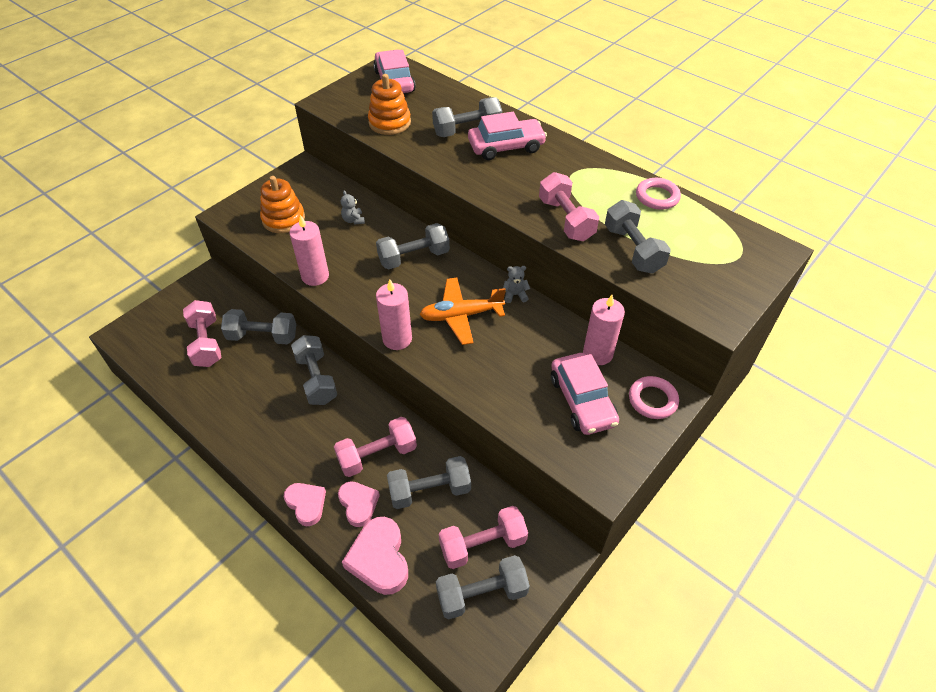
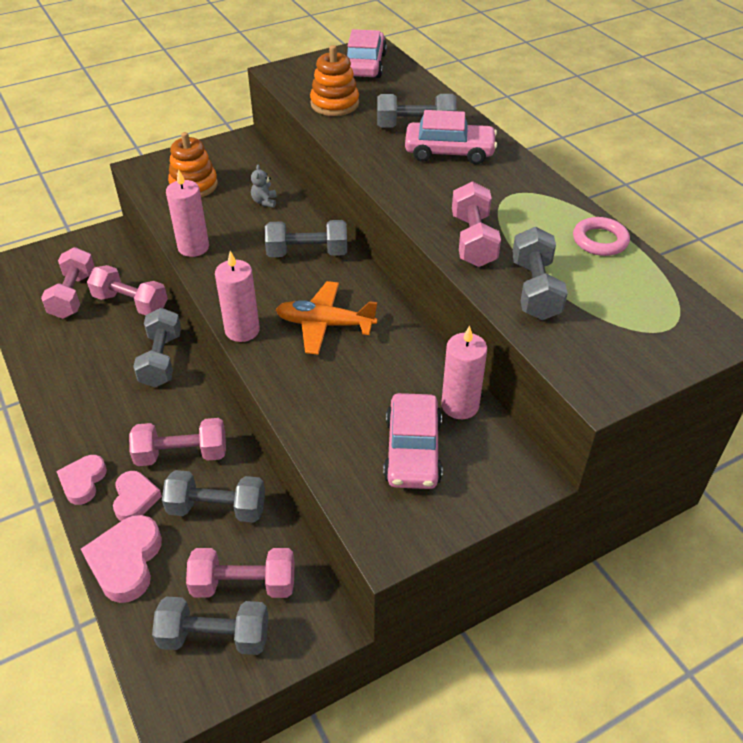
camera: 20 degrees right, 5 degrees down
grey dumbbell [221,309,296,344] -> pink dumbbell [87,265,168,315]
pink heart [284,483,326,526] -> pink heart turned 150 degrees counterclockwise [56,455,107,505]
grey teddy bear [503,266,530,303] -> none
pink ring [629,376,679,419] -> none

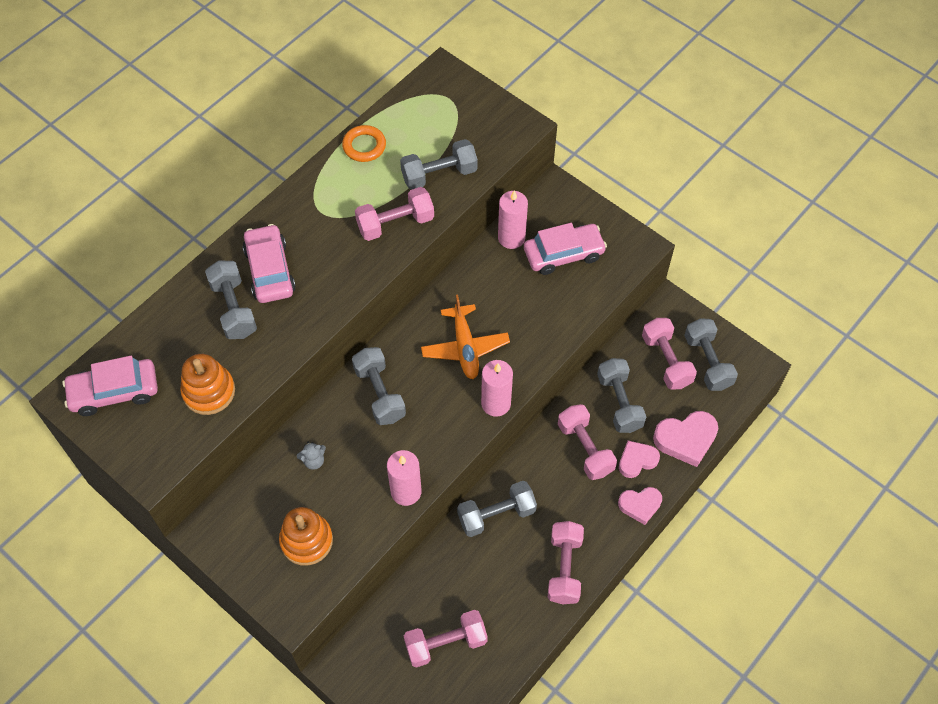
camera: 110 degrees left, 15 degrees up
pink dumbbell [87,265,168,315] -> pink dumbbell moved to [548,521,584,604]
pink ring [573,217,630,256] -> orange ring [342,125,386,162]

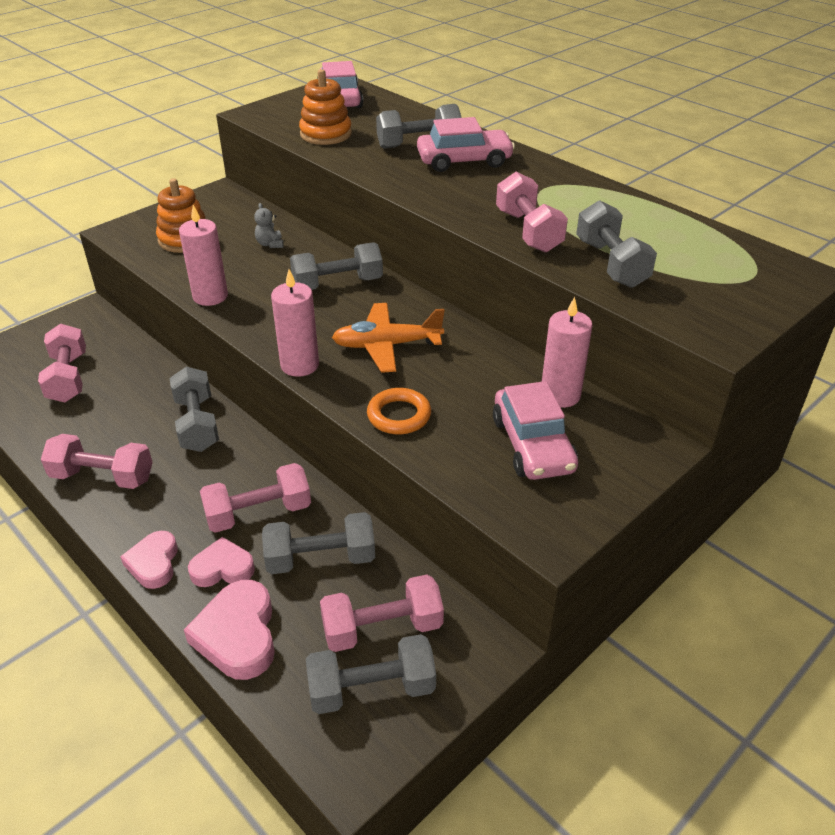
camera: 95 degrees right, 20 degrees down
orange ring [342,125,386,162] -> orange ring moved to [367,388,431,434]
pink heart [619,441,660,478] -> pink heart turned 75 degrees counterclockwise [188,537,255,587]

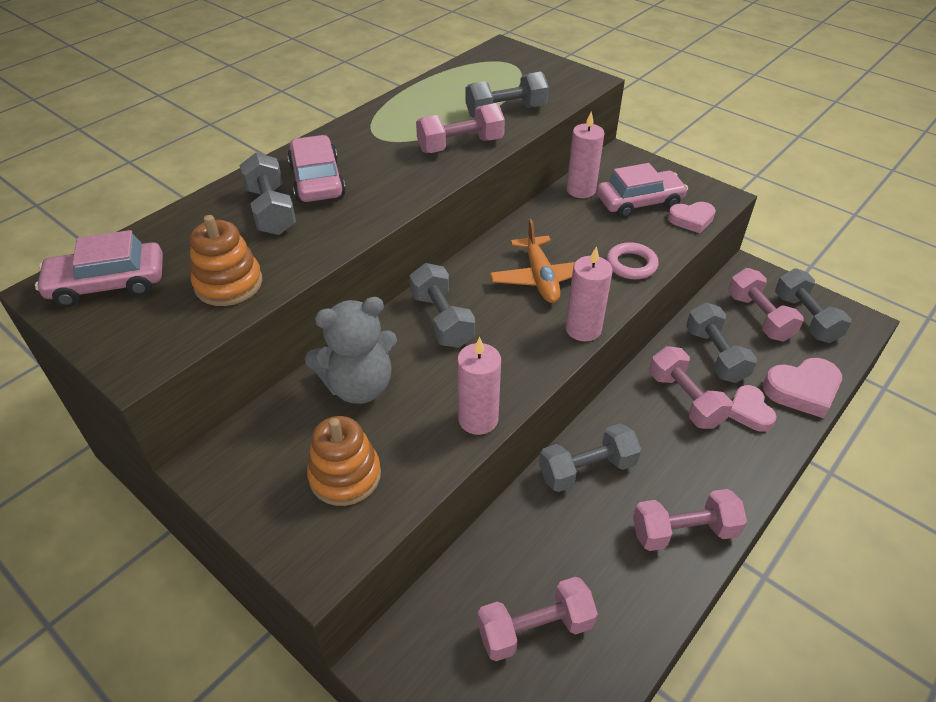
camera: 95 degrees left, 5 degrees up
pink dumbbell [41,434,153,489] -> pink dumbbell turned 75 degrees clockwise [633,489,747,551]
pink heart [120,531,178,589] -> pink heart moved to [668,202,716,233]
grey teddy bear [254,203,284,248] -> grey teddy bear [305,297,397,404], size x2.40
orange ring [367,388,431,434] -> pink ring [606,242,659,279]

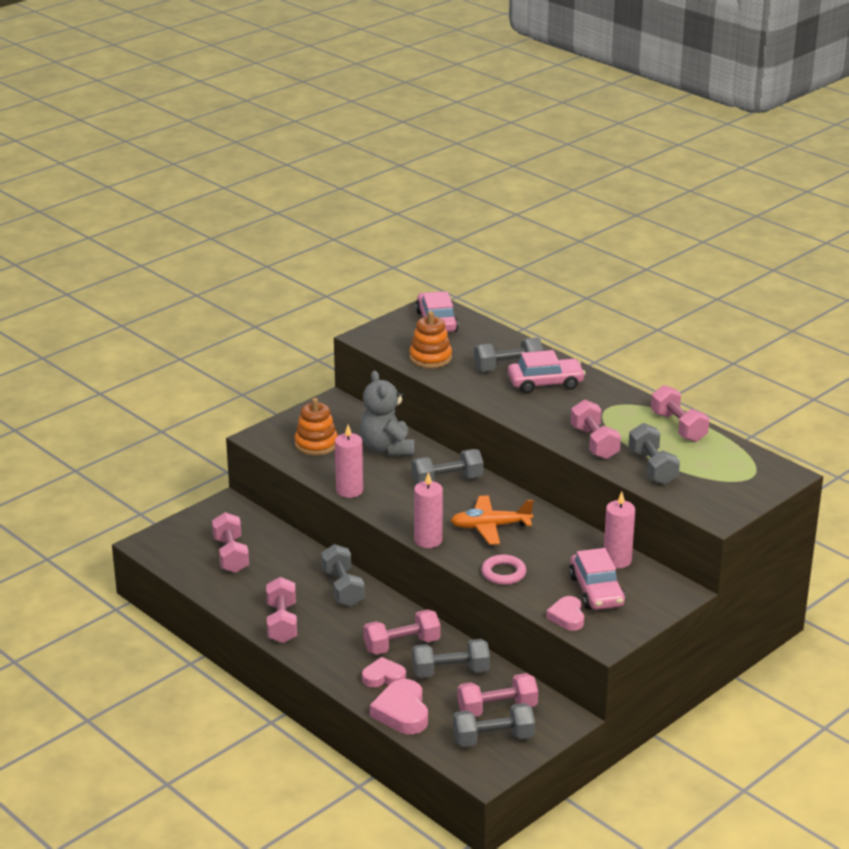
camera: 95 degrees right, 15 degrees down
none -> pink dumbbell [651,385,709,442]

